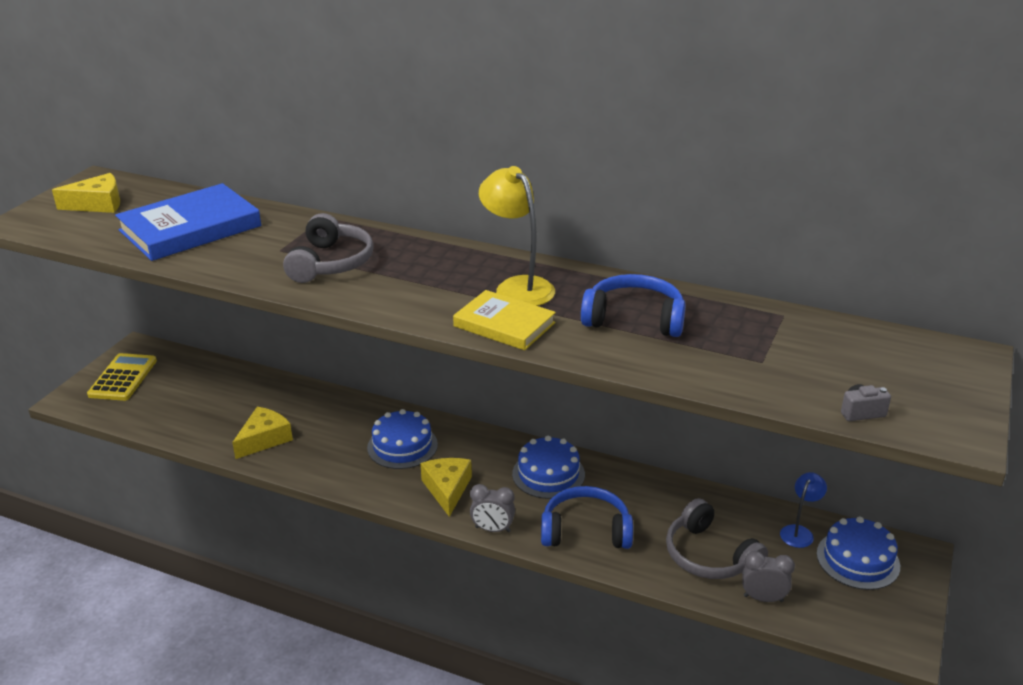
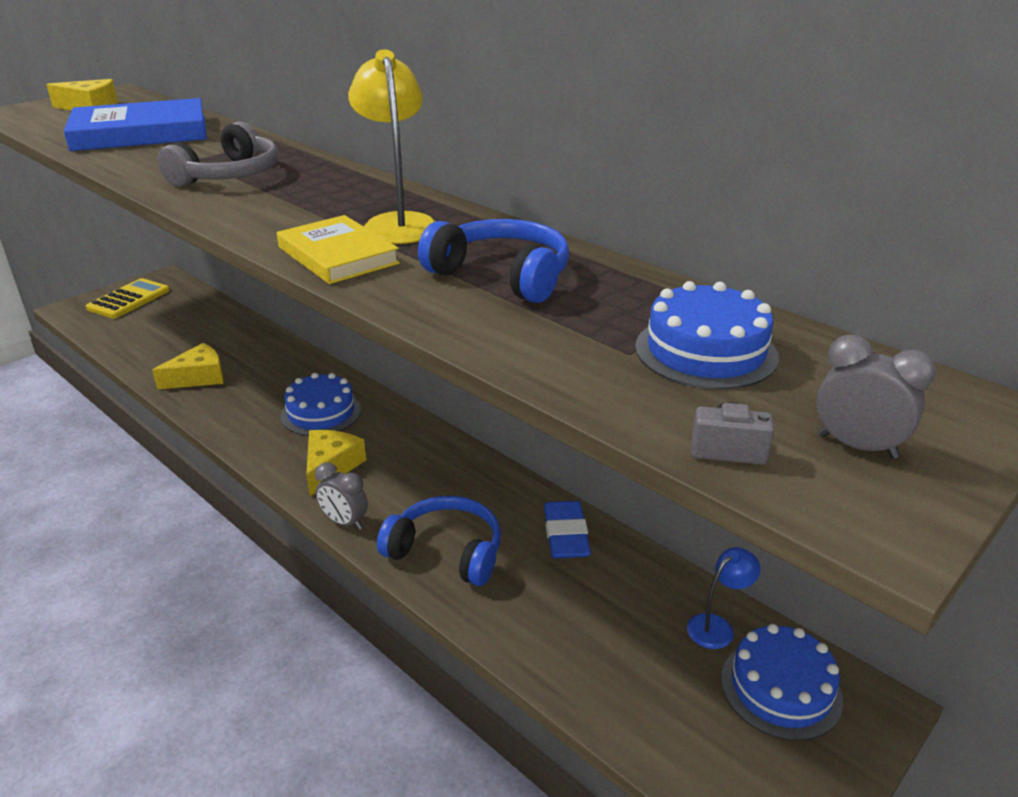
camera: 20 degrees right, 0 degrees up
blue cake [512,436,585,499] -> blue cake moved to [635,281,779,389]
grey headphones [666,498,768,579] -> none
grey clock [742,551,795,602] -> grey clock moved to [817,335,936,459]
none -> blue eraser [544,501,591,558]

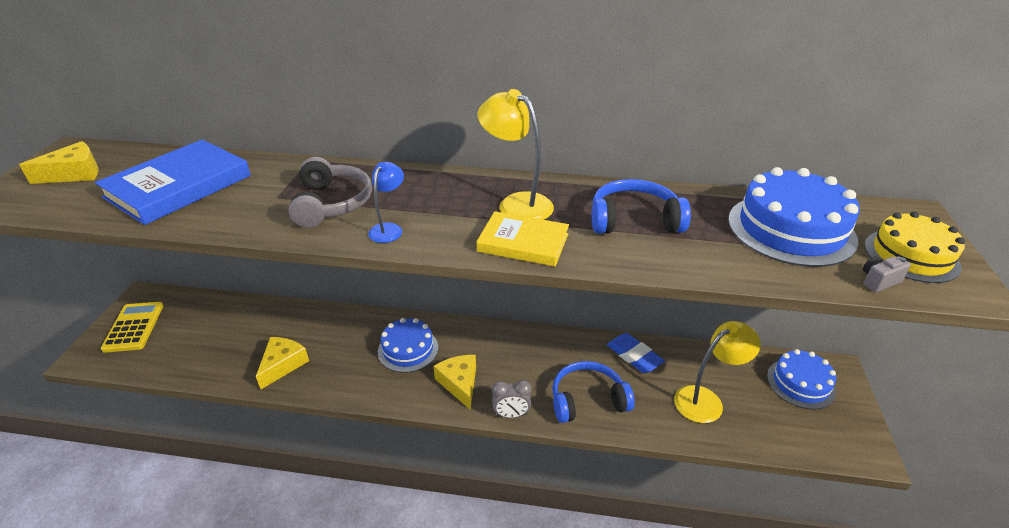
camera: 35 degrees left, 5 degrees up
blue cake [635,281,779,389] -> blue cake [728,167,860,267], size x1.51
blue lamp [687,547,761,649] -> blue lamp moved to [368,162,404,243]
grey clock [817,335,936,459] -> yellow cake [864,211,965,283]
none -> yellow lamp [674,321,761,423]

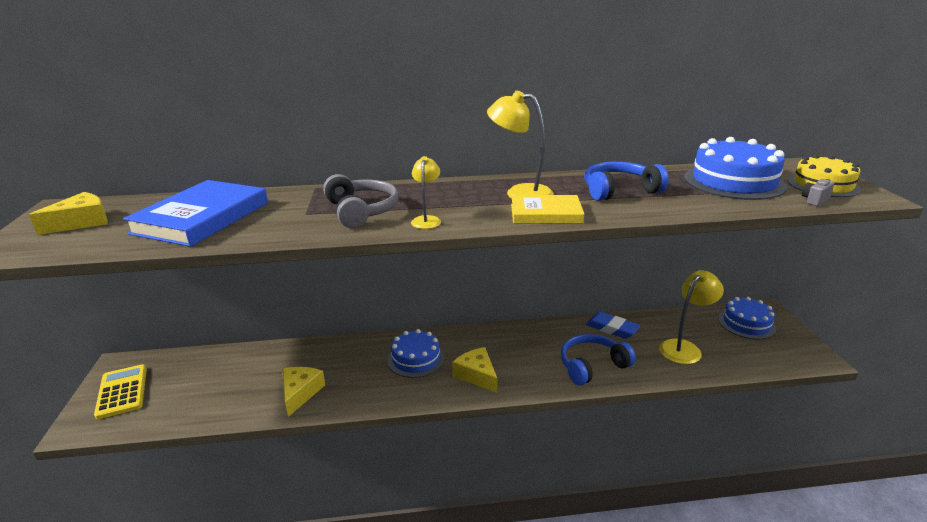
camera: 15 degrees left, 10 degrees down
blue lamp [368,162,404,243] -> yellow lamp [411,156,441,229]
grey clock [492,380,532,418] -> none

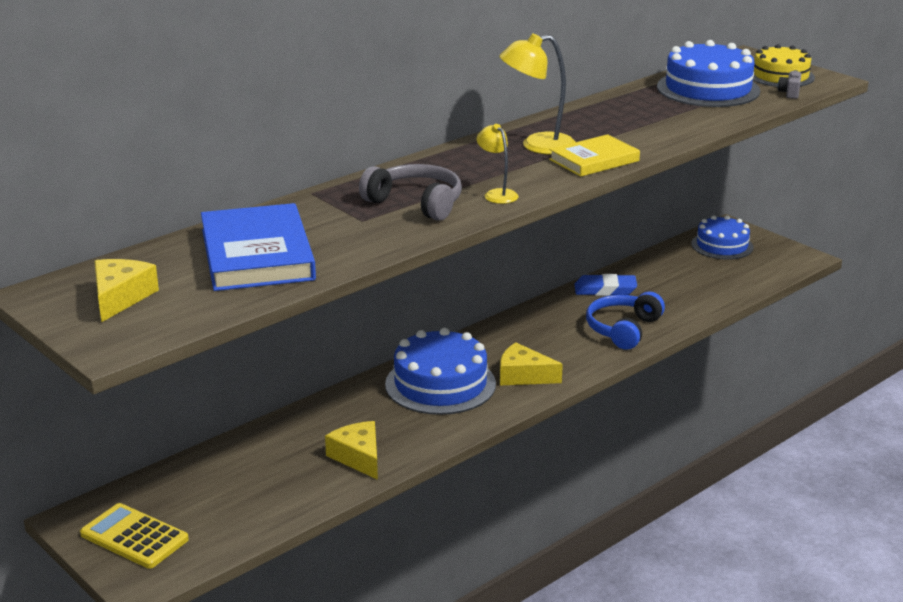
camera: 35 degrees left, 0 degrees up
blue cake [387,329,444,378] -> blue cake [385,328,496,415], size x1.51
blue headphones [584,162,669,201] -> none
yellow lamp [659,270,724,364] -> none

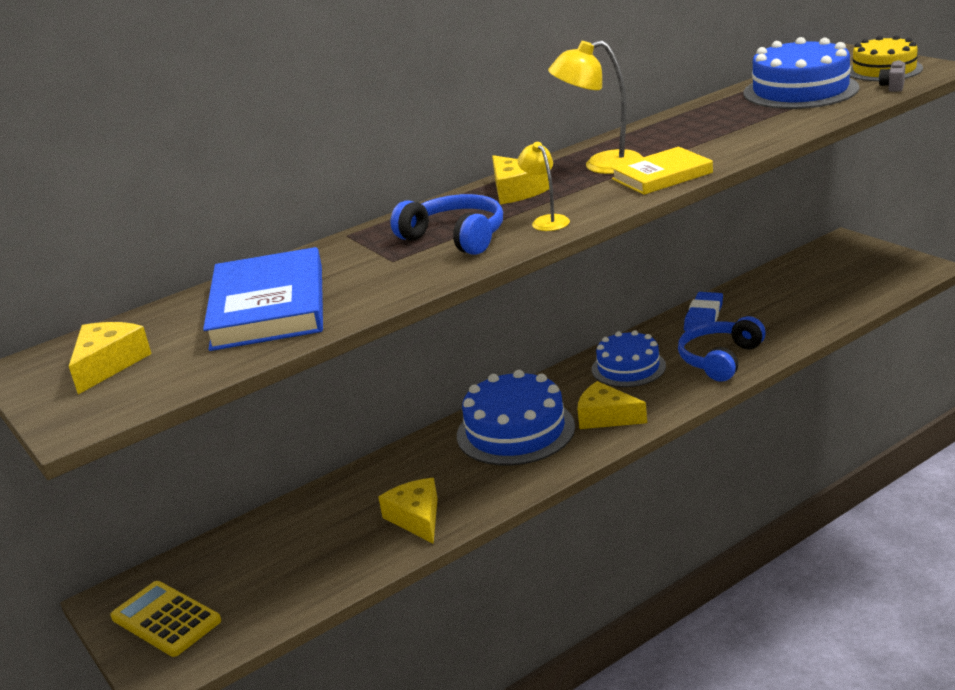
camera: 10 degrees right, 0 degrees up
grey headphones [359,164,462,221] -> blue headphones [390,194,503,255]
blue eraser [575,274,637,296] -> blue eraser turned 75 degrees counterclockwise [684,292,723,331]
blue cake [691,216,754,260] -> blue cake moved to [592,330,666,387]
none -> yellow cheese [492,155,549,204]

